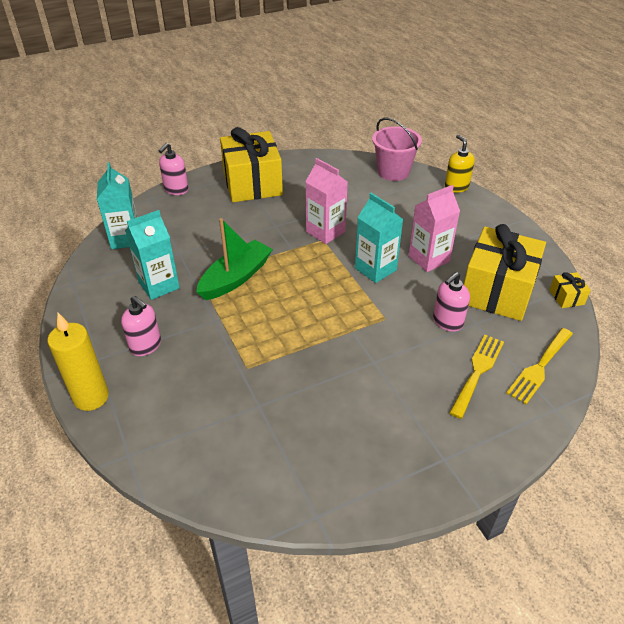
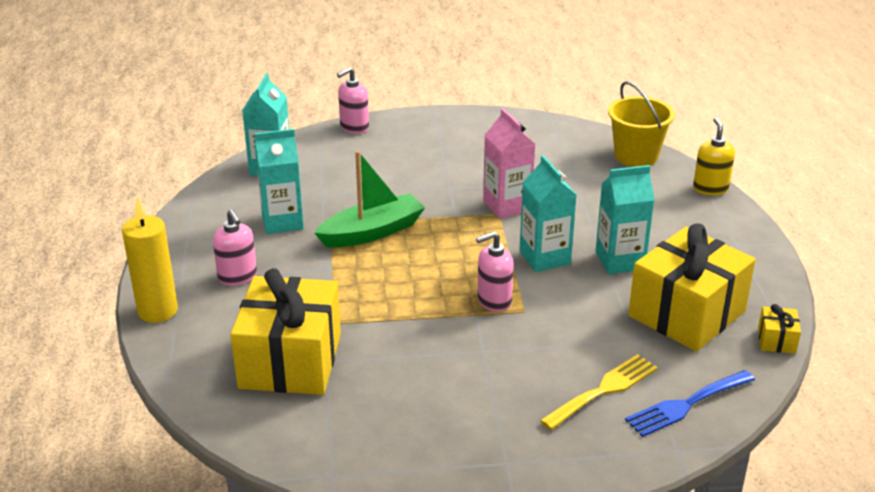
camera: 20 degrees right, 10 degrees down
yellow gift [220,127,283,202] -> yellow gift moved to [230,268,341,395]
pink bucket [372,118,422,181] -> yellow bucket [608,81,675,167]
pink carton [408,185,460,272] -> turquoise carton [595,165,654,274]
pink soap dispenser [433,272,470,332] -> pink soap dispenser moved to [476,231,514,312]
yellow fork [506,328,573,404] -> blue fork [625,370,755,437]

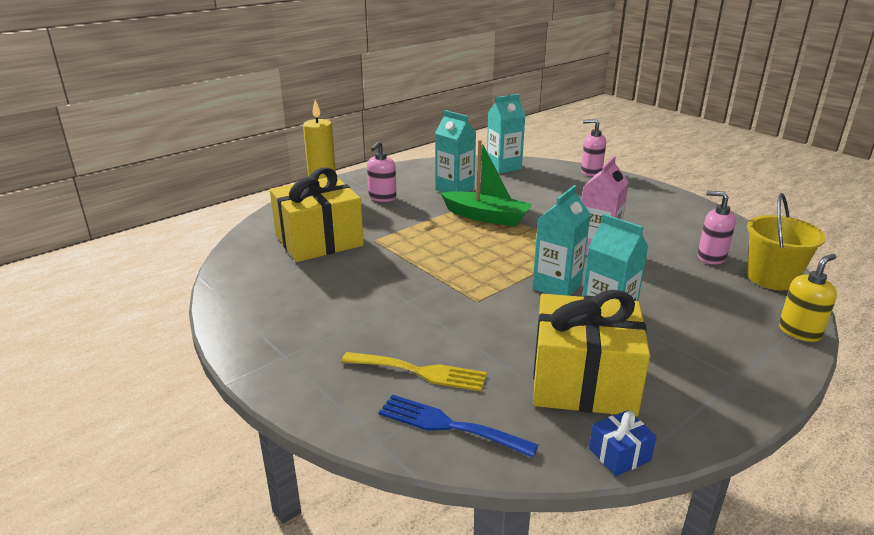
camera: 55 degrees right, 5 degrees down
pink soap dispenser [476,231,514,312] -> pink soap dispenser moved to [698,191,736,264]
yellow gift [758,304,801,354] -> blue gift [589,410,657,476]

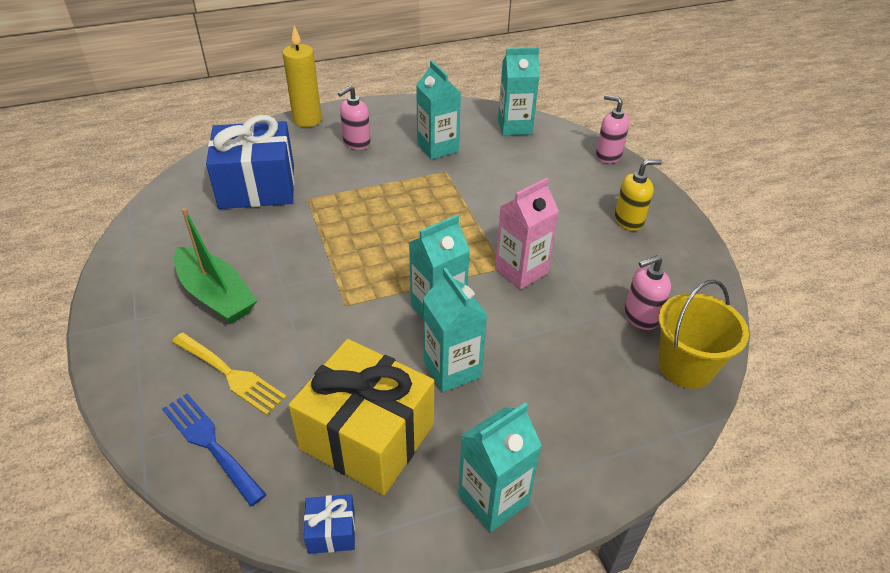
camera: 20 degrees right, 15 degrees up
yellow gift [270,167,364,262] -> blue gift [206,115,294,209]
green boat [441,140,532,226] -> green boat moved to [174,208,257,324]
pink soap dispenser [698,191,736,264] -> pink soap dispenser turned 75 degrees counterclockwise [624,255,671,330]
yellow soap dispenser [779,254,837,342] -> yellow soap dispenser moved to [615,159,662,231]
none -> turquoise carton [458,403,542,533]

